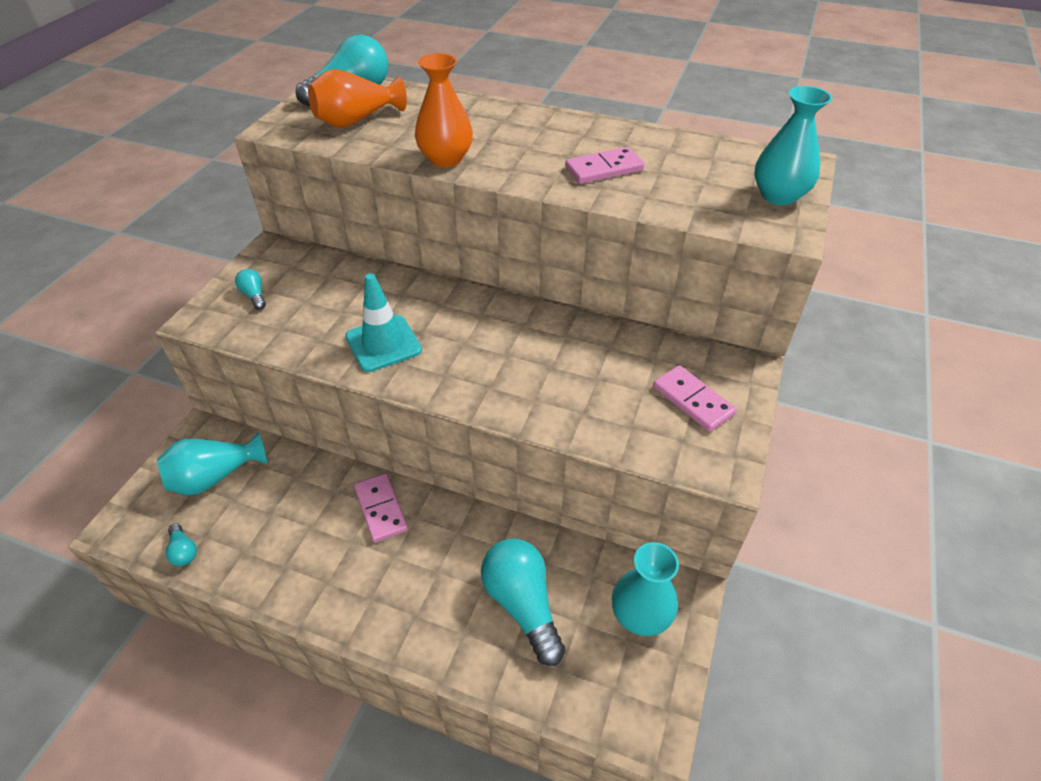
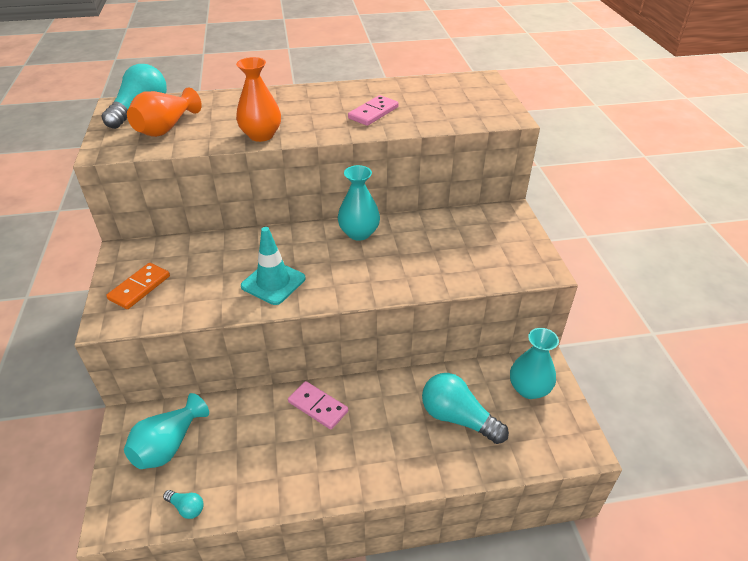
camera: 30 degrees left, 5 degrees down
turquoise light bulb [235,269,266,310] -> orange domino [106,263,170,309]
pink domino [653,365,737,432] -> none
turquoise vase [754,86,832,205] -> turquoise vase moved to [338,165,380,241]

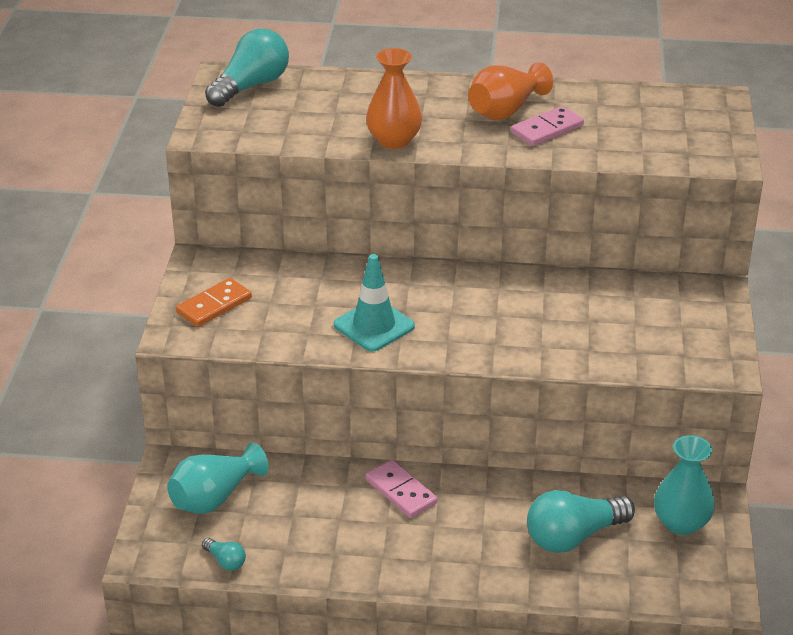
camera: 15 degrees right, 5 degrees down
orange vase [127,88,202,137] -> orange vase moved to [468,62,553,120]
turquoise vase [338,165,380,241] -> none
turquoise light bulb [422,373,509,444] -> turquoise light bulb turned 75 degrees counterclockwise [527,490,635,553]

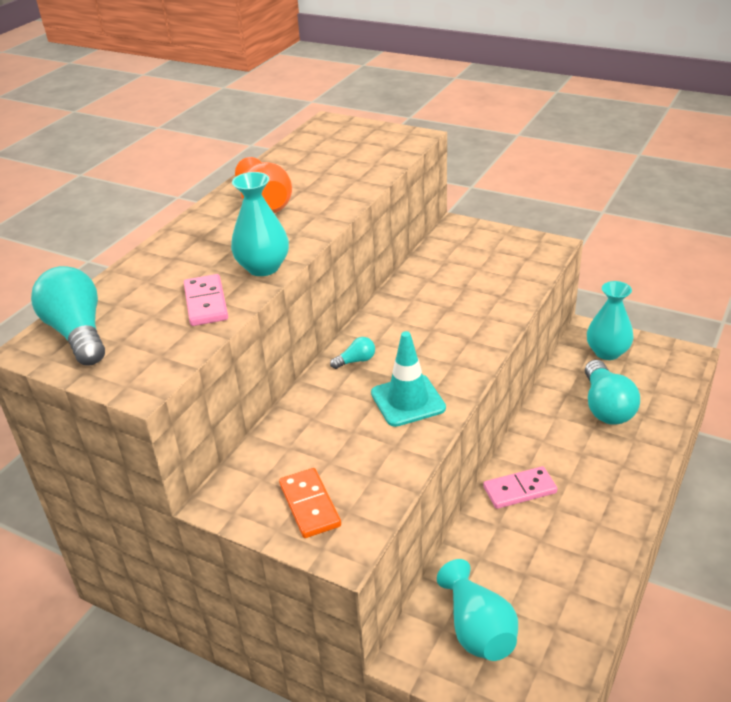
camera: 65 degrees left, 0 degrees up
turquoise light bulb [202,538,246,571] -> turquoise light bulb moved to [330,337,375,369]
orange vase [366,48,422,149] -> turquoise vase [231,172,289,276]
pink domino [511,106,584,146] -> pink domino moved to [184,274,228,326]

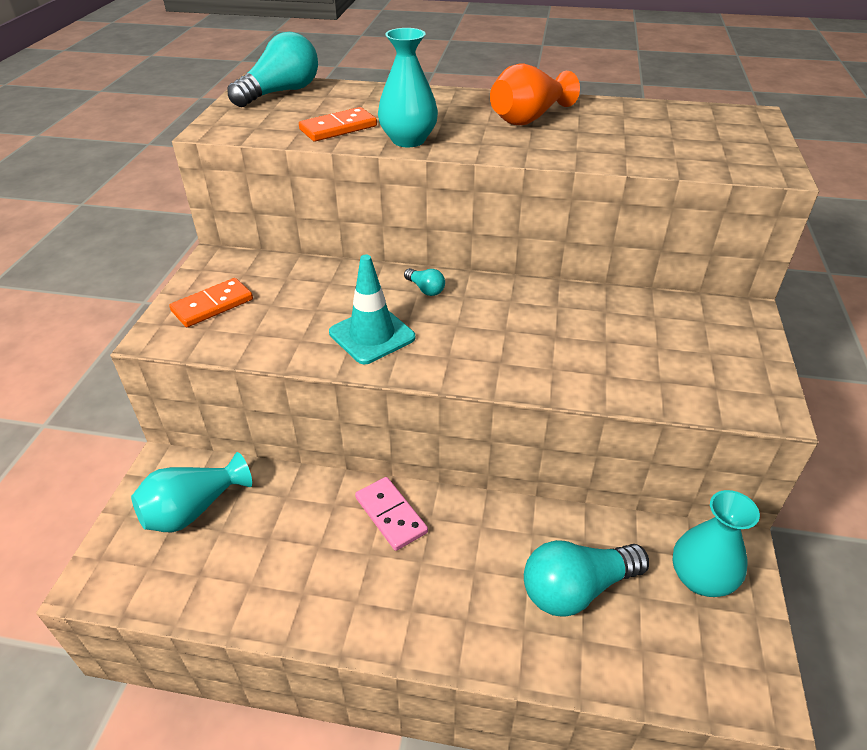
camera: 70 degrees right, 5 degrees up
pink domino [184,274,228,326] -> orange domino [299,107,377,141]

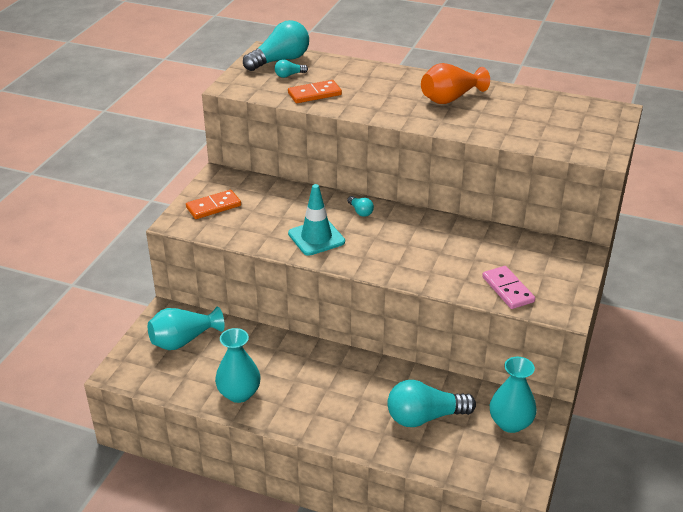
camera: 10 degrees right, 5 degrees down
pink domino [355,477,428,551] -> pink domino moved to [482,266,535,309]
turquoise vase [378,28,438,147] -> turquoise vase moved to [215,328,261,403]
none -> turquoise light bulb [275,59,308,78]

